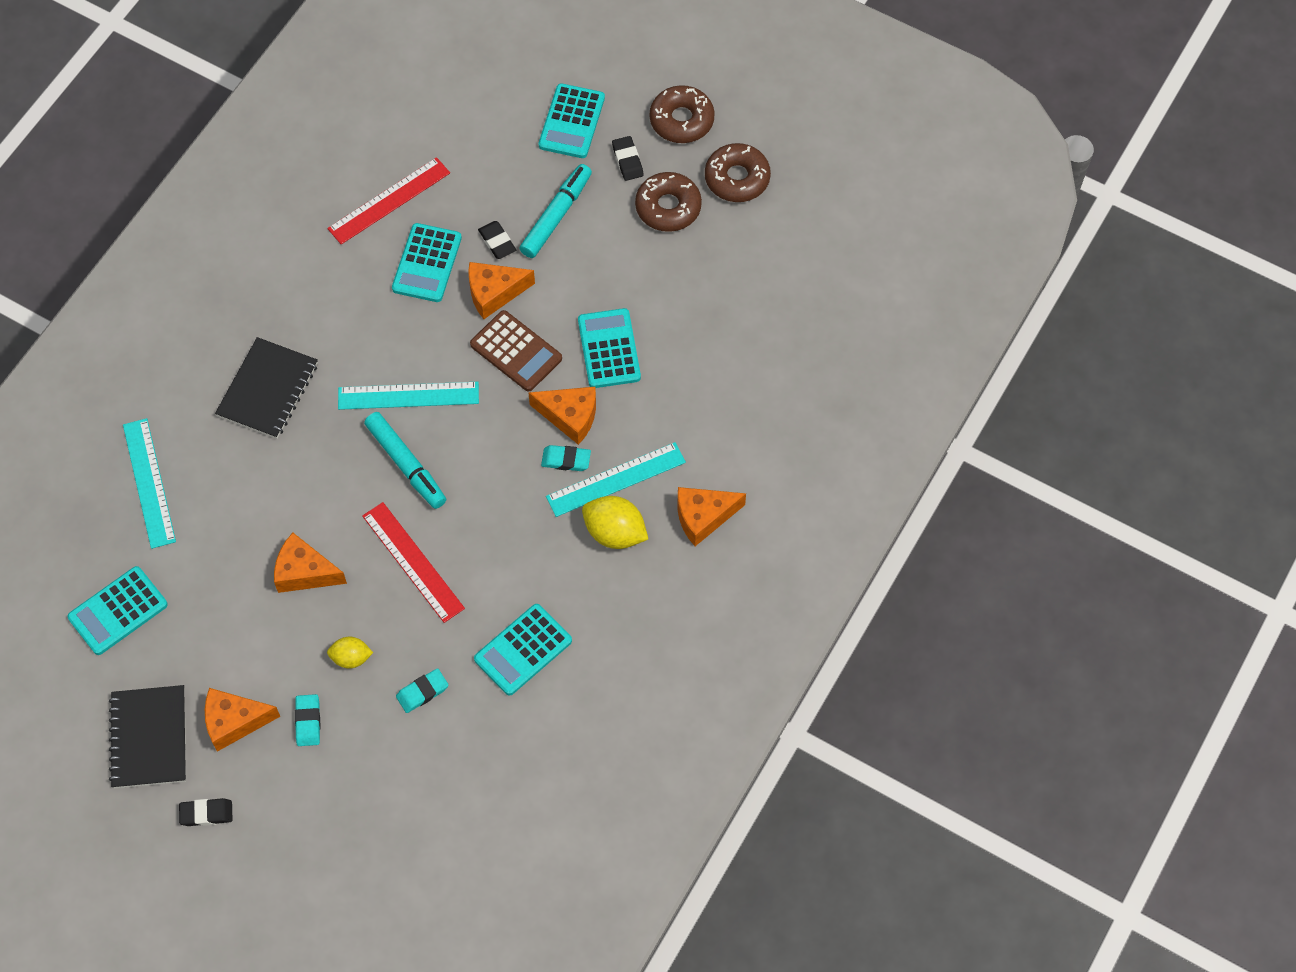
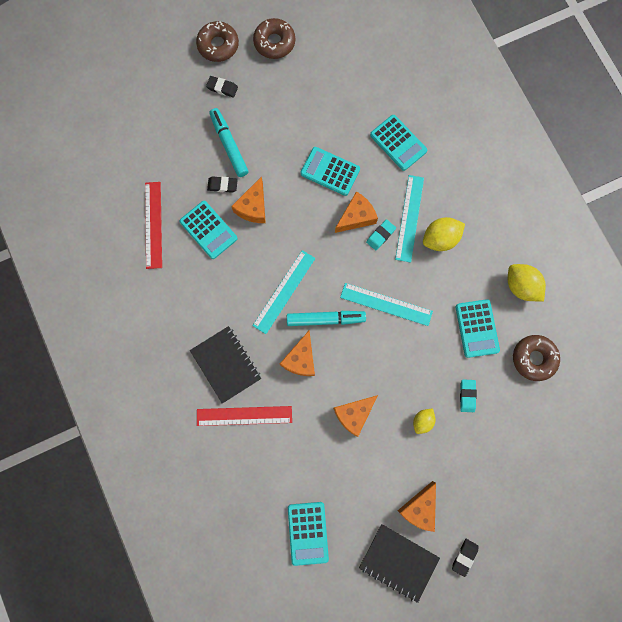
camera: 55 degrees left, 15 degrees up
turquoise ruler [123,418,176,549] -> turquoise ruler moved to [340,283,433,326]
turquoise eraser [295,694,320,746] -> none
red ruler [362,502,465,623] -> red ruler moved to [197,406,292,426]
brown calculator [470,310,562,392] -> none
turquoise calculator [539,83,605,158] -> turquoise calculator moved to [370,115,427,171]
brown donut [635,172,702,232] -> brown donut moved to [513,335,560,381]
orange cheese [677,487,746,546] -> orange cheese moved to [280,331,315,376]
none -> yellow lemon [508,264,546,302]

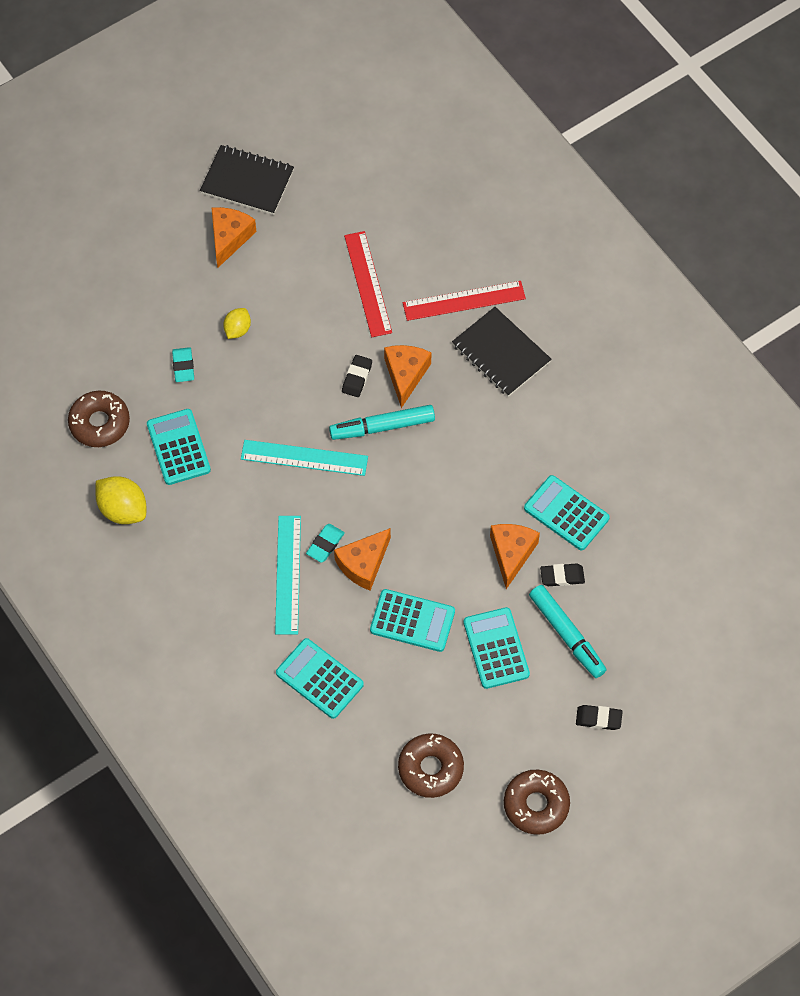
camera: 170 degrees right, 15 degrees down
red ruler [145,182,162,269] -> red ruler moved to [344,231,392,337]
brown donut [196,21,239,62] -> brown donut moved to [398,733,464,798]
turquoise ruler [252,250,315,334] -> none
turquoise calculator [288,502,329,566] -> turquoise calculator moved to [463,607,530,689]
orange cheese [333,395,378,437] -> none
yellow lemon [423,217,465,251] -> none
black eraser [452,539,479,577] -> black eraser moved to [342,355,372,397]

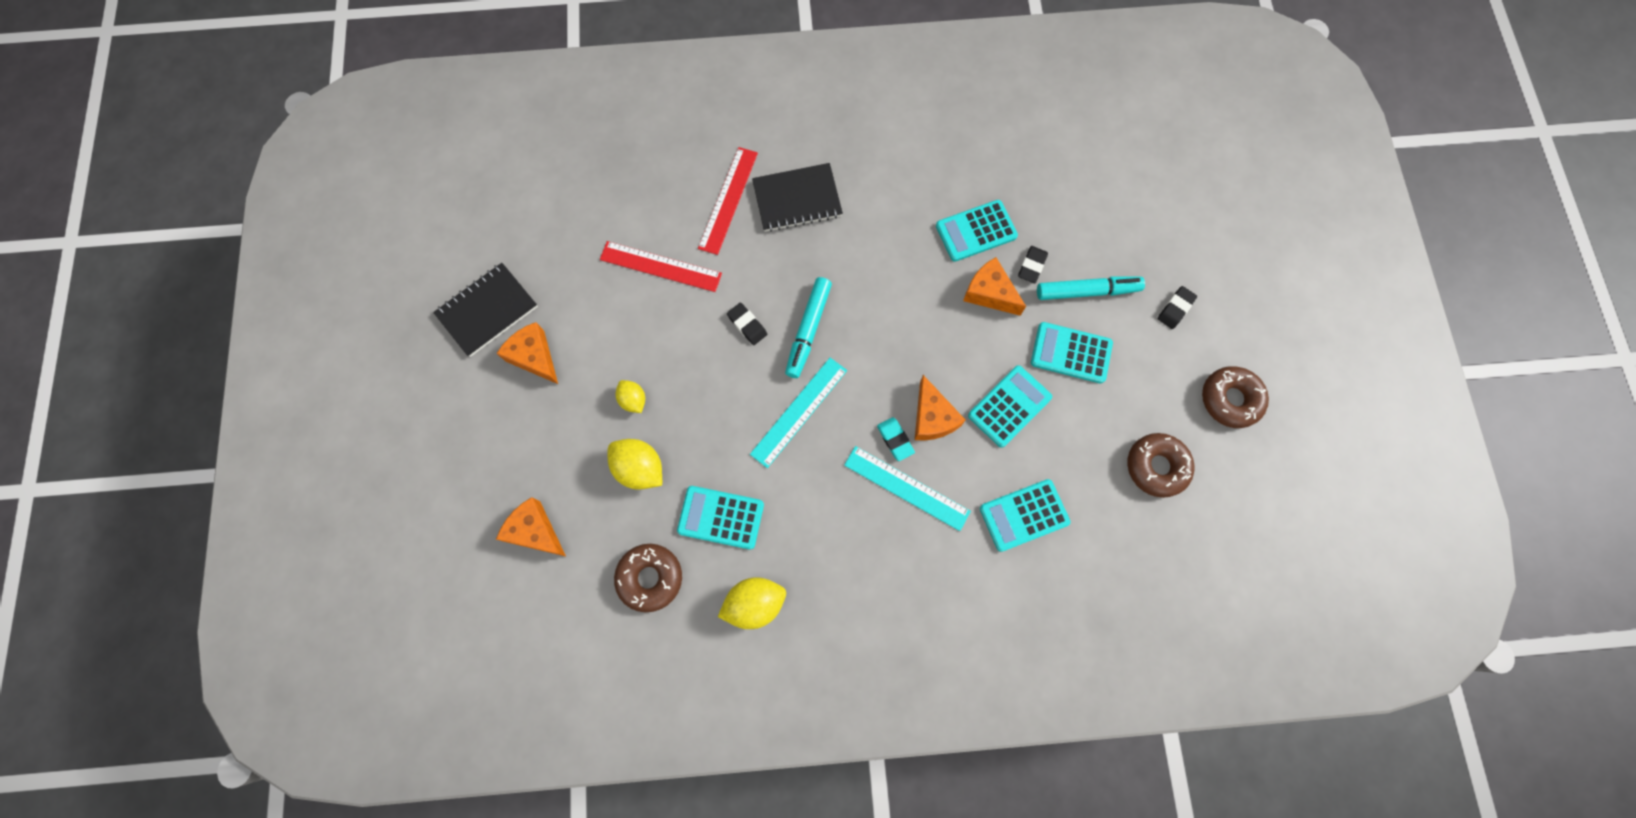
camera: 60 degrees left, 10 degrees up
turquoise eraser [172,347,194,382] -> yellow lemon [607,439,662,490]
orange cheese [384,345,431,408] -> orange cheese moved to [496,497,566,556]

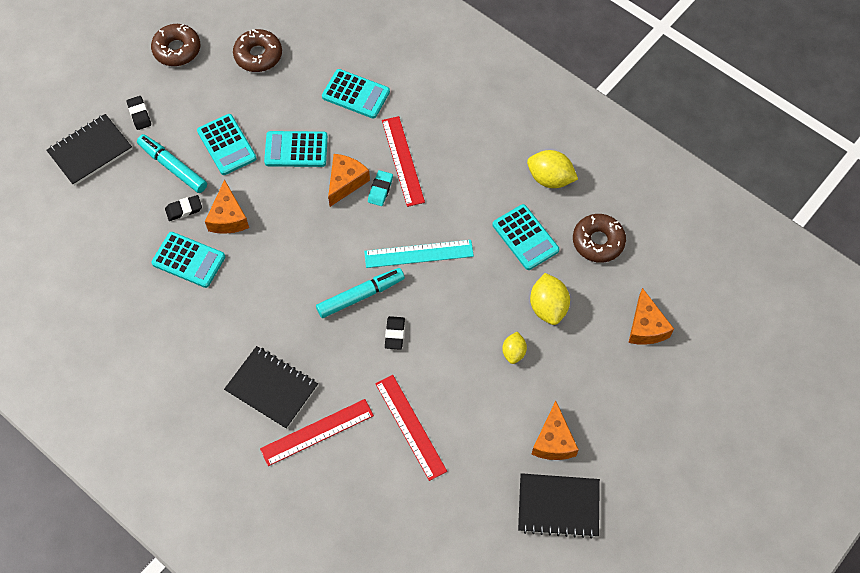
camera: 135 degrees left, 10 degrees down
turquoise ruler [844,446,971,531] -> red ruler [382,116,425,207]
black eraser [1158,286,1197,329] -> black eraser turned 75 degrees clockwise [127,96,151,130]
none -> black notebook [46,114,132,186]

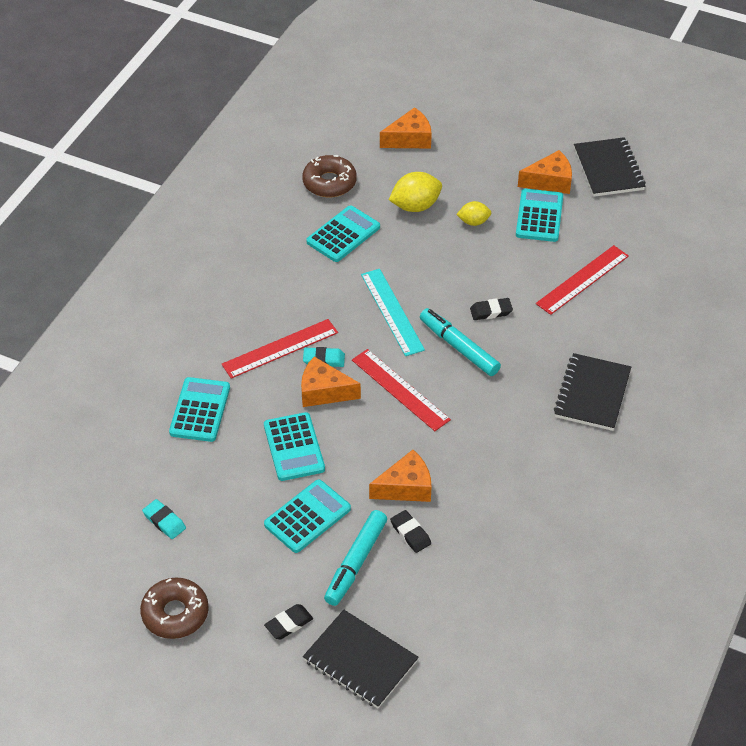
camera: 105 degrees left, 15 degrees down
turquoise calculator [151,232,225,288] -> turquoise calculator moved to [516,189,563,242]
brown donut [233,29,282,72] -> turquoise eraser [142,499,186,539]
red ruler [260,399,374,466] -> red ruler moved to [352,349,451,431]
yellow lemon [527,150,578,188] -> none

